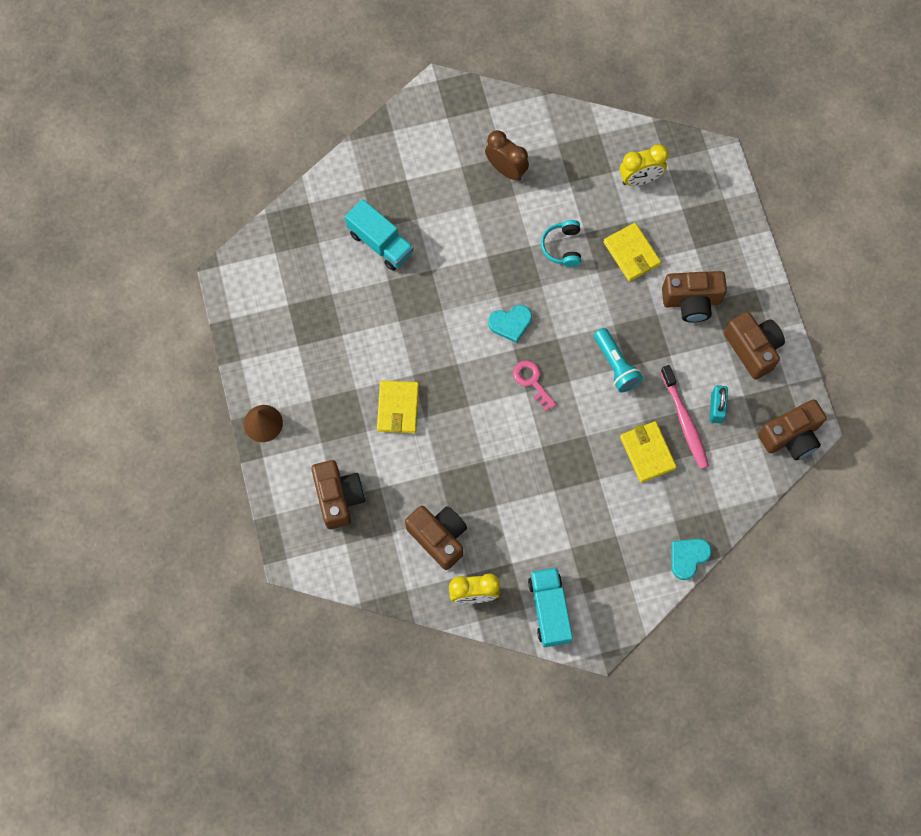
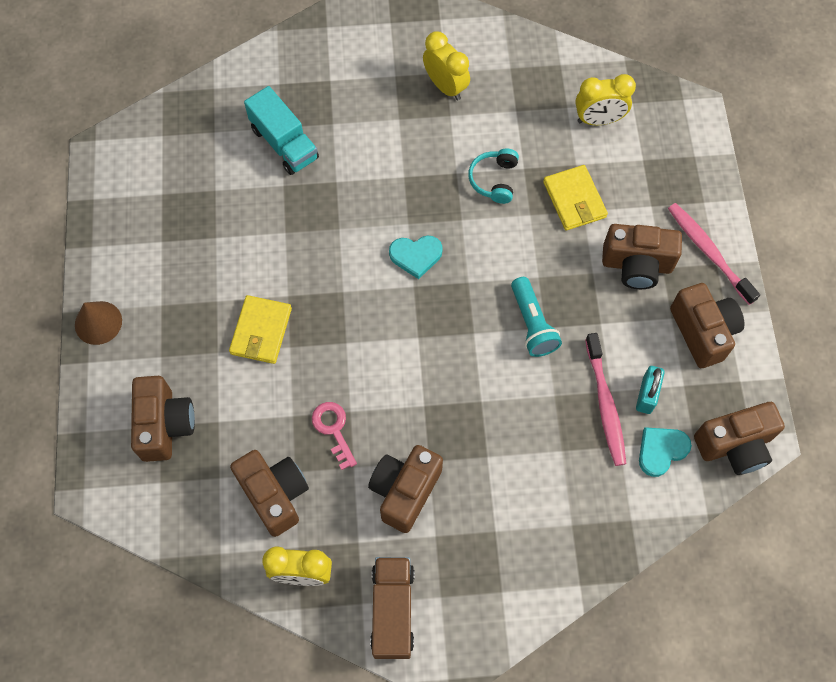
camera: 10 degrees right, 5 degrees down
brown clock [485,130,529,181] -> yellow clock [423,31,470,100]
pink key [513,360,556,411] -> pink key moved to [312,402,357,470]
turquoise truck [528,567,573,647] -> brown truck [370,557,414,659]
yellow wallet [620,421,677,483] -> none
turquoise heart [671,539,712,580] -> turquoise heart moved to [639,427,692,477]
none -> brown camera [368,445,443,533]
none -> pink toothbrush [668,203,760,305]

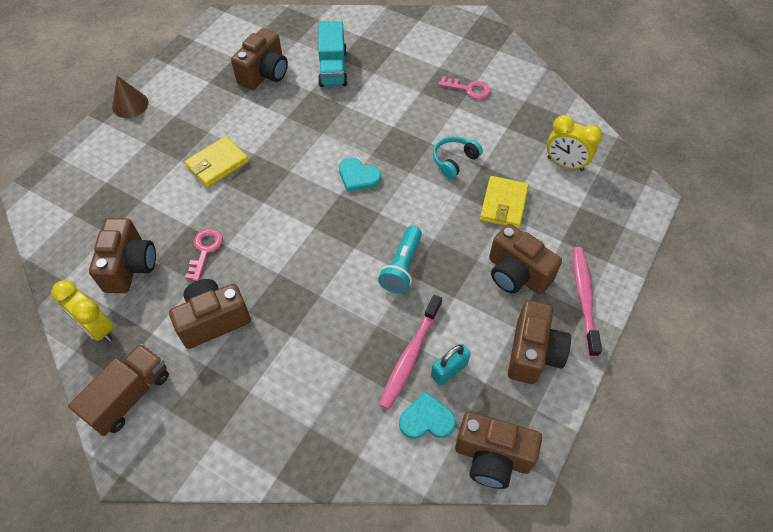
camera: 35 degrees right, 10 degrees down
brown camera [131,376,195,462] -> brown camera moved to [231,28,288,90]
yellow clock [423,31,470,100] -> pink key [438,76,491,99]

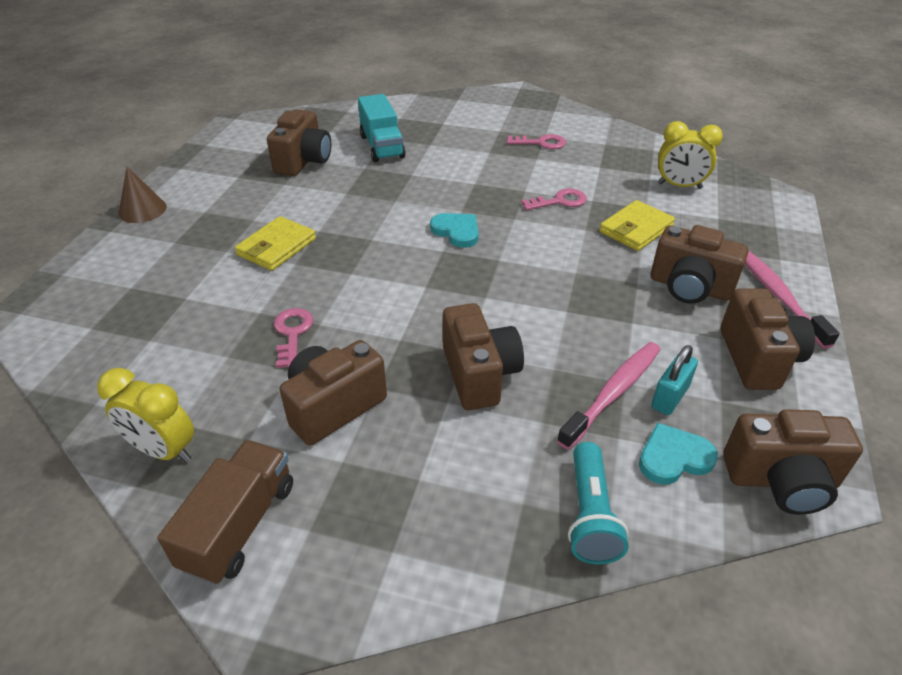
camera: 15 degrees left, 15 degrees down
brown camera [89,218,156,293] -> brown camera moved to [443,303,524,410]
turquoise heart [339,158,381,192] -> turquoise heart turned 150 degrees counterclockwise [430,213,479,248]
turquoise flashlight [378,226,422,294] -> turquoise flashlight moved to [568,442,629,564]
pink toothbrush [379,295,442,410] -> pink toothbrush turned 150 degrees counterclockwise [557,342,661,450]
turquoise headphones [433,136,483,179] -> pink key [521,189,587,210]
yellow wallet [480,176,529,229] -> yellow wallet turned 45 degrees clockwise [599,200,675,251]

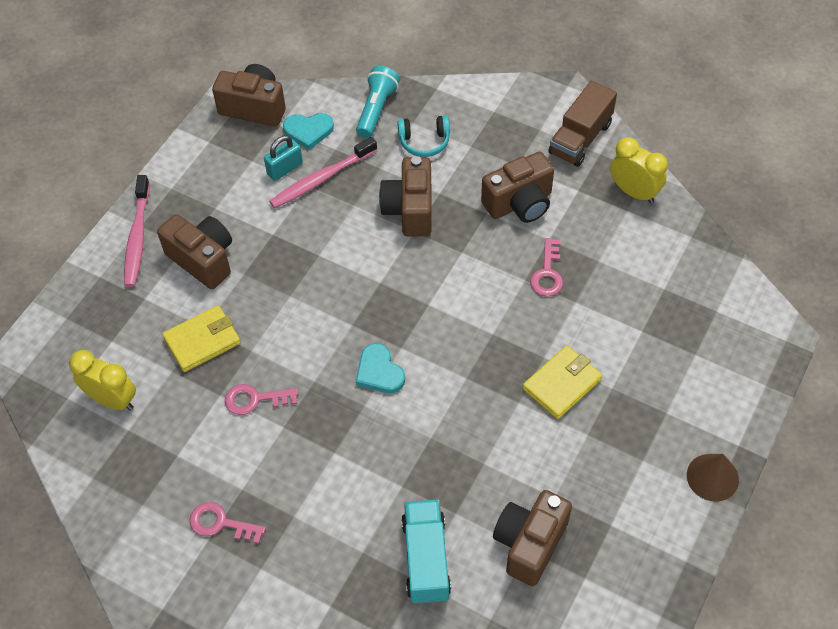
camera: 165 degrees left, 15 degrees up
brown camera [721,288,815,390] -> none
none -> turquoise headphones [398,115,450,157]

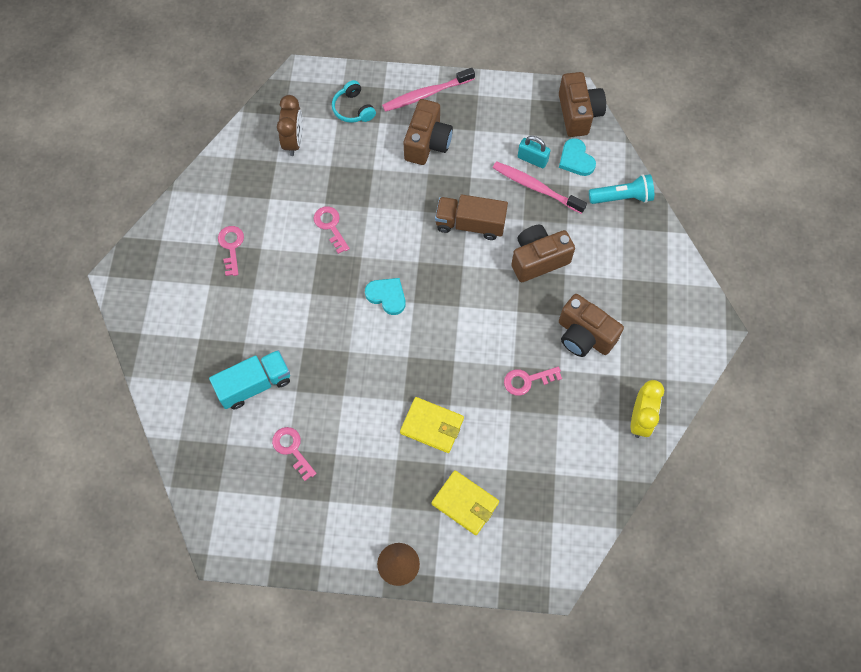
camera: 65 degrees right, 10 degrees up
yellow clock [69,350,136,410] -> brown clock [277,95,303,156]
yellow wallet [162,305,241,372] -> yellow wallet moved to [432,470,499,535]
turquoise heart [356,344,405,393] -> turquoise heart turned 90 degrees clockwise [365,278,406,315]
turquoise headphones [398,115,450,157] -> turquoise headphones moved to [332,80,376,123]
brown camera [493,490,572,586] -> pink key [272,427,317,481]
brown truck [549,81,617,167] -> brown truck moved to [435,194,508,240]

